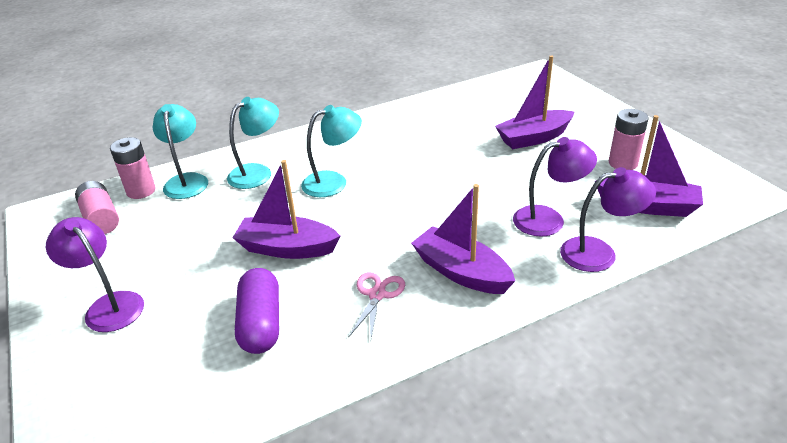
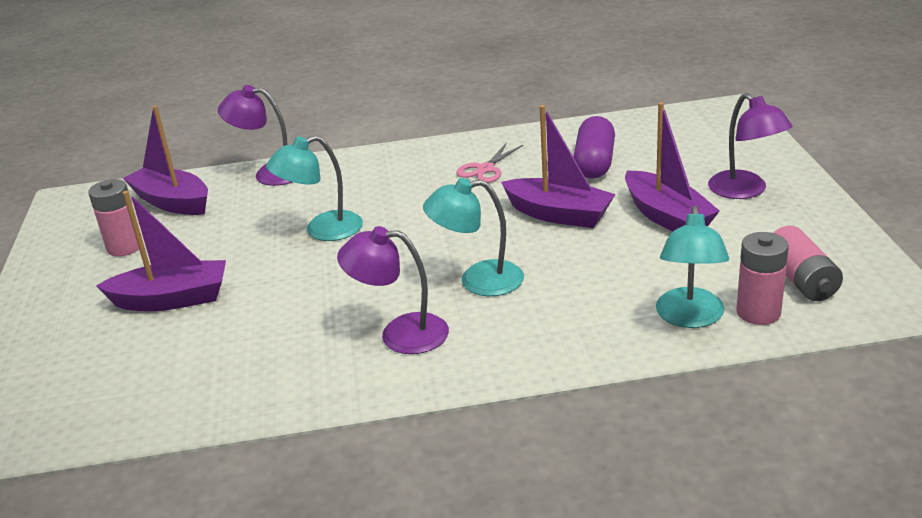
camera: 160 degrees left, 5 degrees down
turquoise lamp [227,97,279,189] -> turquoise lamp moved to [266,135,363,241]
purple boat [411,184,515,294] -> purple boat moved to [625,102,720,231]
purple lamp [513,137,597,237] -> purple lamp moved to [337,226,449,354]

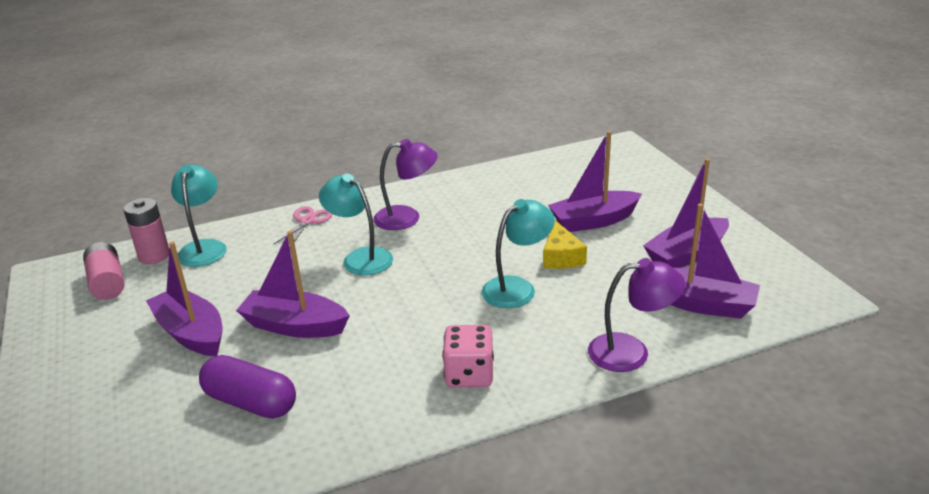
camera: 165 degrees right, 0 degrees up
pink battery [88,179,139,257] -> purple boat [643,158,729,268]
turquoise lamp [423,178,524,296] -> turquoise lamp turned 120 degrees counterclockwise [319,174,393,275]
pink scissors [456,142,523,183] -> pink scissors moved to [274,206,332,244]
purple capsule [573,116,615,179] -> purple capsule turned 60 degrees counterclockwise [199,355,296,418]
purple lamp [708,93,793,199] -> none
none -> pink dice [442,325,494,387]
none -> yellow cheese [543,220,587,269]

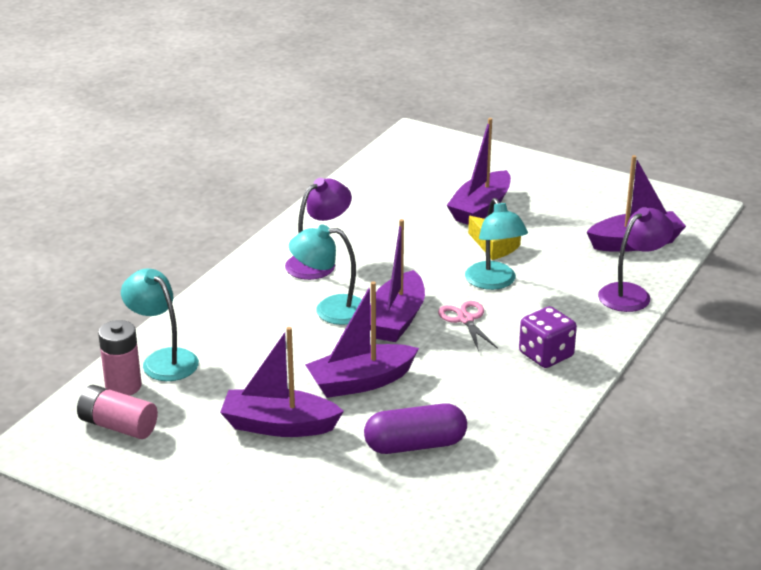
camera: 40 degrees left, 0 degrees up
pink scissors [274,206,332,244] -> pink scissors moved to [438,301,498,352]
pink dice [442,325,494,387] -> purple dice [519,306,577,368]
turquoise lamp [482,199,555,308] -> turquoise lamp turned 150 degrees clockwise [465,198,528,290]
purple boat [643,158,729,268] -> purple boat moved to [370,219,425,342]

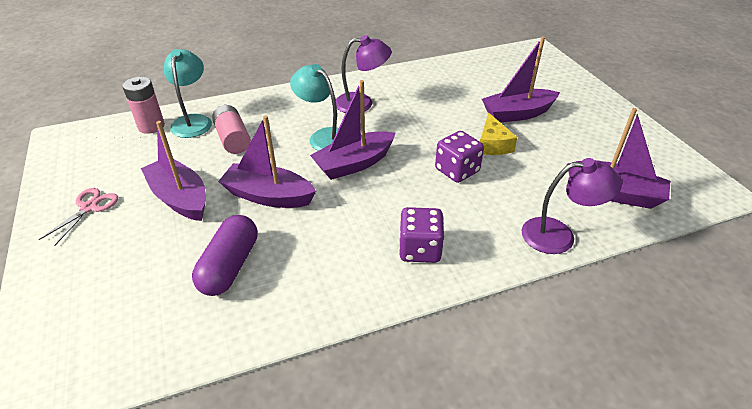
camera: 40 degrees right, 10 degrees up
pink battery [77,385,158,439] -> pink battery moved to [212,105,251,154]
purple capsule [364,403,467,454] -> purple capsule turned 75 degrees clockwise [192,215,258,296]
pink scissors [438,301,498,352] -> pink scissors moved to [38,188,118,246]
turquoise lamp [465,198,528,290] -> purple dice [435,131,484,183]

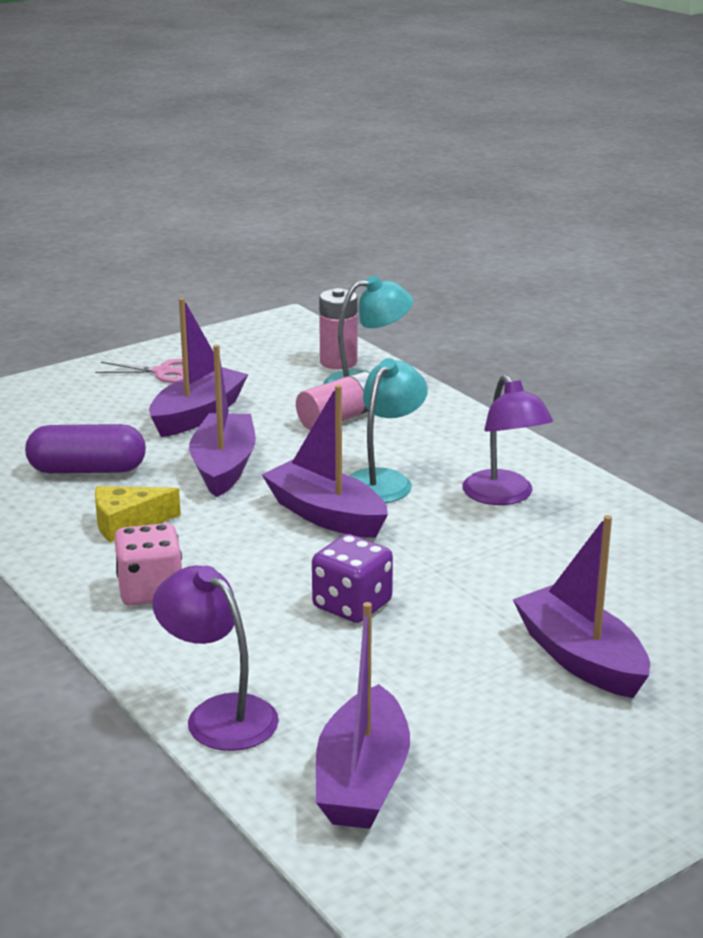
camera: 75 degrees right, 15 degrees down
purple dice [399,207,445,263] -> pink dice [114,523,182,606]
yellow cheese [480,113,517,155] -> yellow cheese moved to [95,486,181,543]
purple lamp [522,158,622,254] -> purple lamp turned 150 degrees clockwise [152,566,279,751]

